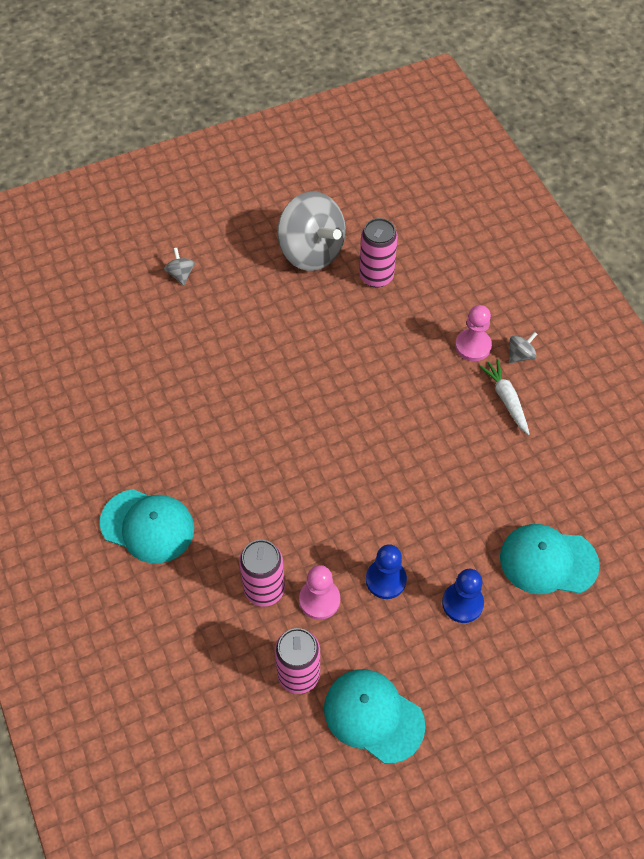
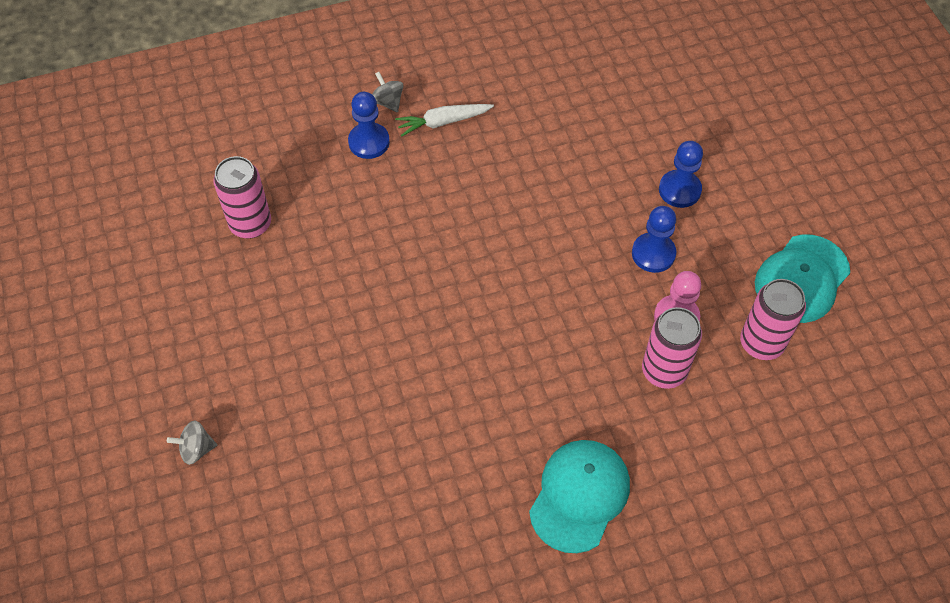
camera: 85 degrees left, 0 degrees up
grey spinning top [277,191,346,271] -> none
pink pawn [455,305,492,361] -> blue pawn [348,92,390,159]
turquoise cap [500,524,600,594] -> none

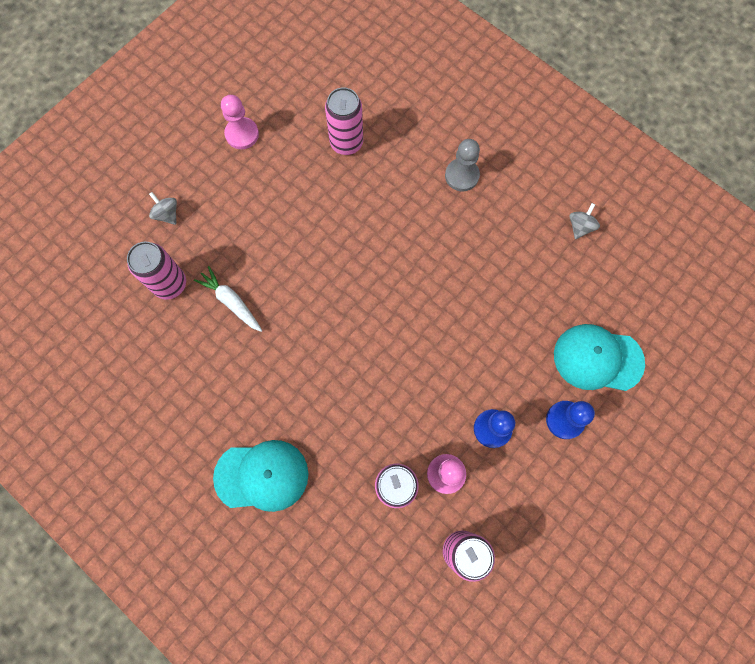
camera: 60 degrees right, 15 degrees up
blue pawn [348,92,390,159] -> grey pawn [445,139,480,192]
grey spinning top [372,72,403,113] -> grey spinning top moved to [569,203,600,239]
white carrot [395,104,494,137] -> white carrot moved to [194,266,262,332]
turquoise cap [755,235,850,323] -> turquoise cap moved to [554,324,645,391]
none -> pink can [127,242,186,300]
none -> pink pawn [221,95,259,149]

